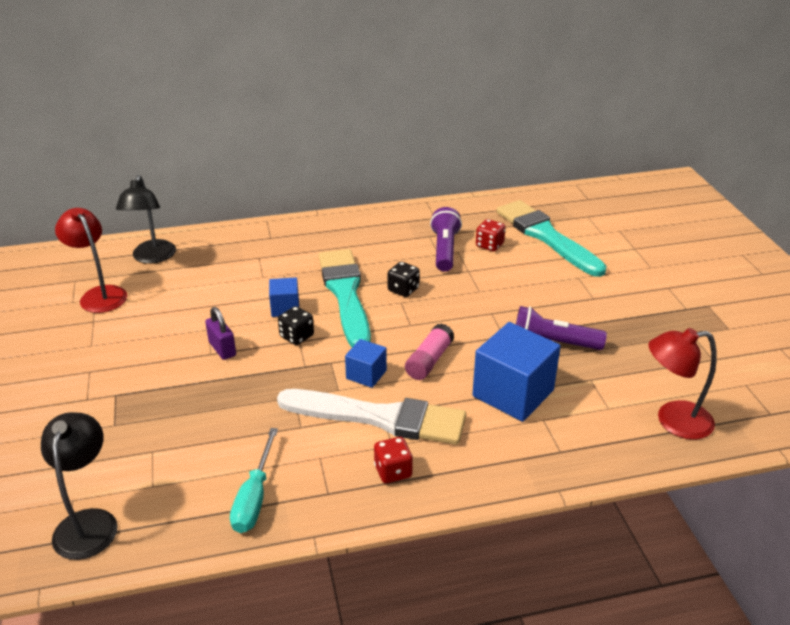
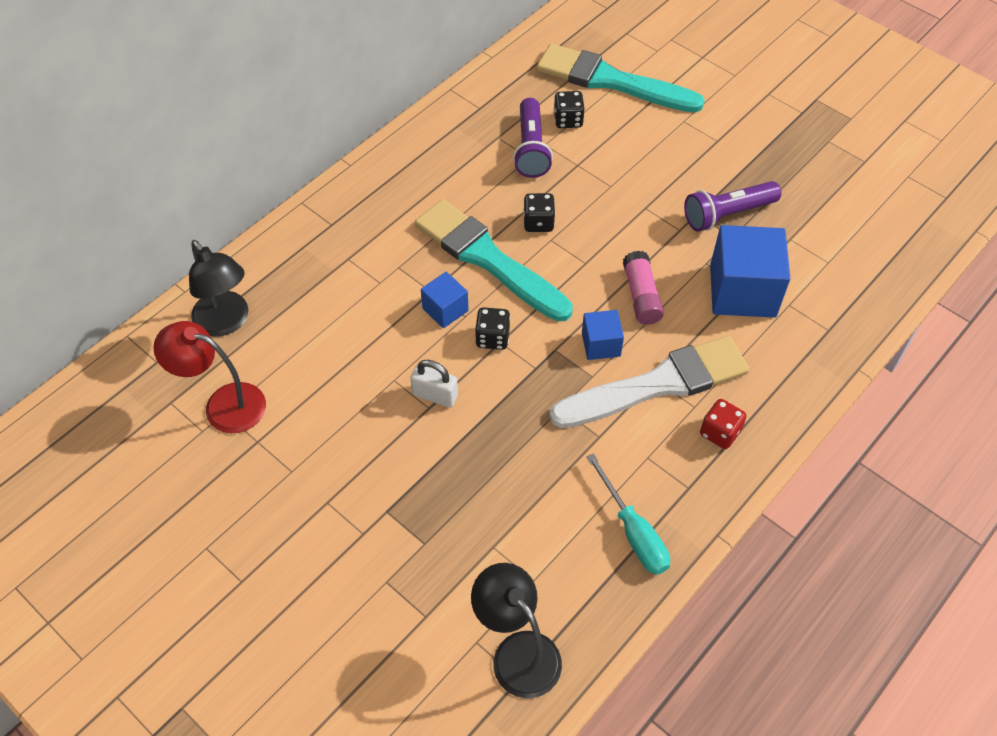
camera: 35 degrees left, 20 degrees up
purple padlock [205,307,236,360] -> white padlock [410,360,458,408]
purple flashlight [430,207,462,272] -> purple flashlight turned 150 degrees counterclockwise [513,98,553,178]
red dice [476,219,506,251] -> black dice [554,91,585,128]
red lamp [649,328,717,440] -> none

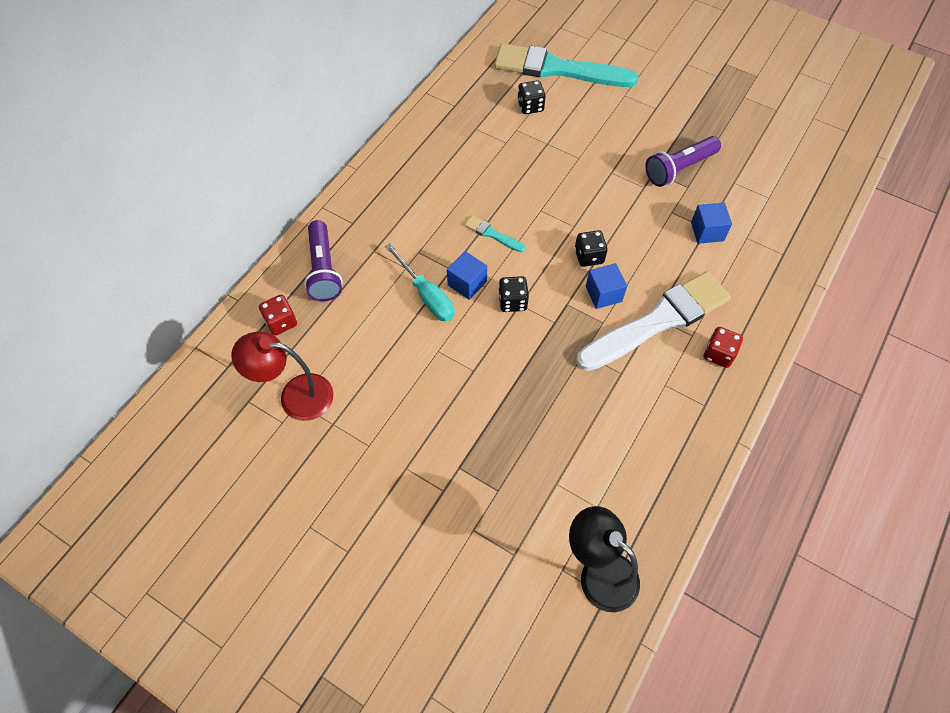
camera: 10 degrees left, 5 degrees up
black lamp [189,240,248,336] -> red dice [259,295,297,336]
white padlock [410,360,458,408] -> none
turquoise brush [415,199,573,322] -> turquoise brush [464,215,525,252], size x0.41
purple flashlight [513,98,553,178] -> purple flashlight moved to [304,220,343,301]
black dice [523,193,555,232] -> black dice moved to [575,230,608,267]
turquoise screwdriver [586,453,670,575] -> turquoise screwdriver moved to [385,244,455,321]
pink glue stick [623,251,664,325] -> none
blue cube [710,225,790,318] -> blue cube [691,203,732,244], size x0.52

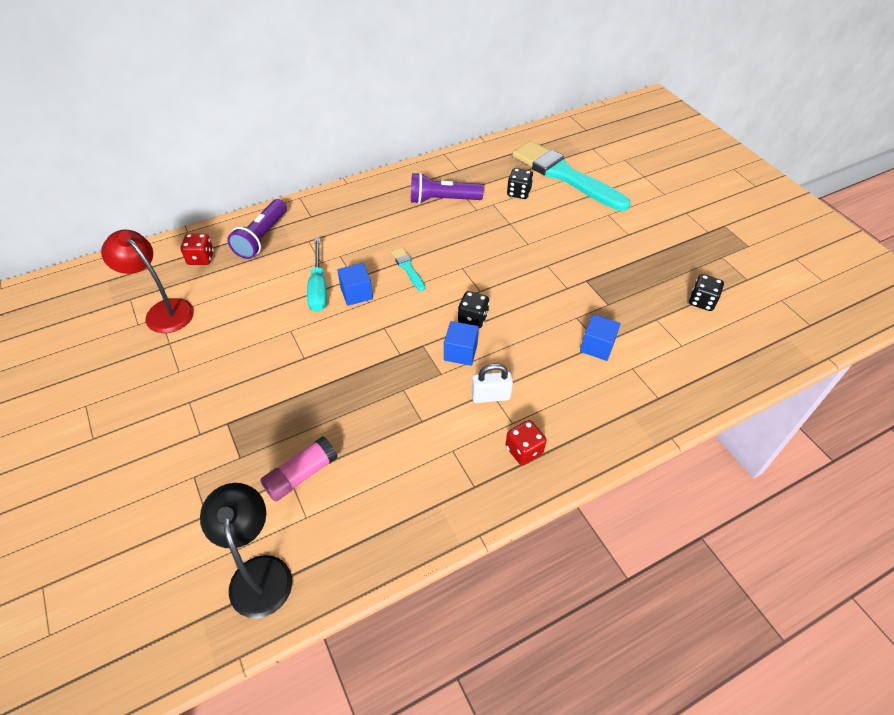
camera: 30 degrees right, 10 degrees down
black dice [498,276,529,312] -> black dice moved to [689,274,724,311]
white brush [576,271,731,371] -> white padlock [471,363,513,403]
purple flashlight [645,136,721,187] -> purple flashlight moved to [411,172,484,204]
none -> pink glue stick [260,436,338,502]

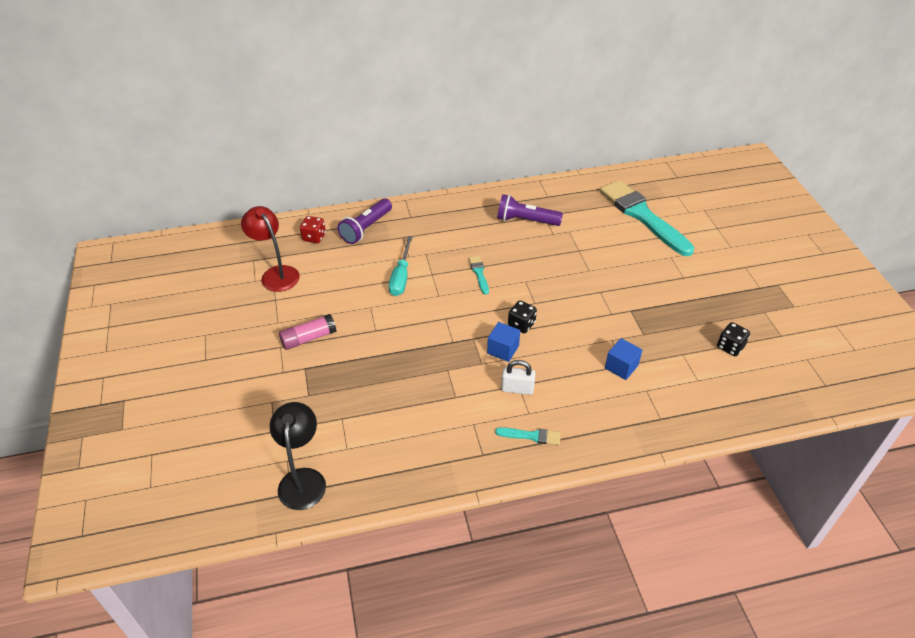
camera: 15 degrees right, 5 degrees down
pink glue stick [260,436,338,502] -> pink glue stick moved to [279,314,336,350]
blue cube [337,263,373,306] -> none
red dice [505,420,547,465] -> turquoise brush [495,427,561,445]
black dice [507,168,533,199] -> none

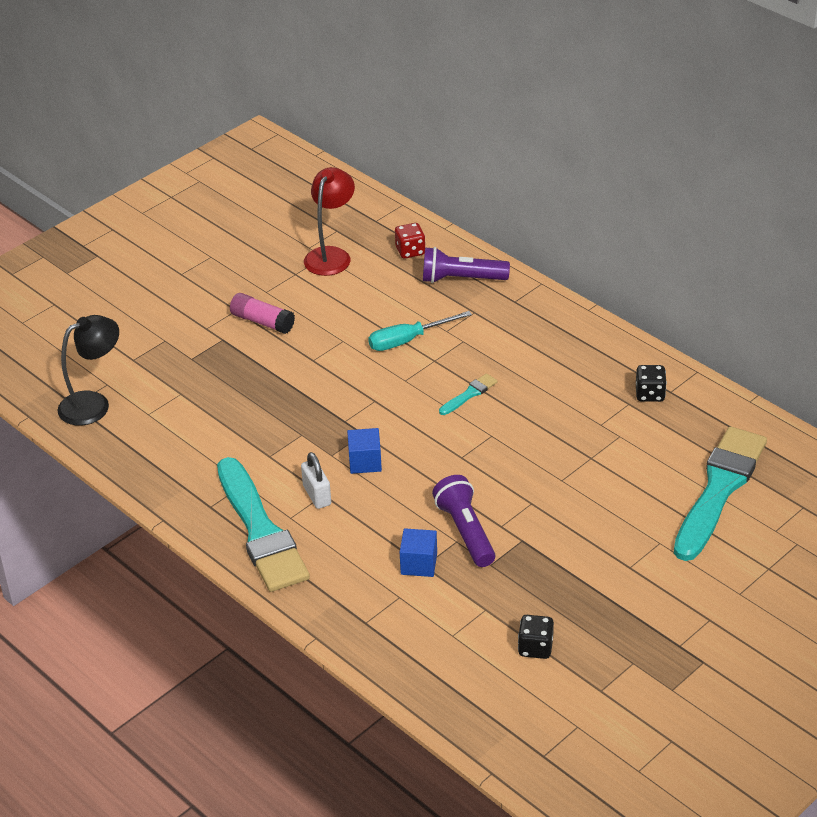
camera: 60 degrees right, 5 degrees down
turquoise brush [495,427,561,445] -> turquoise brush [217,457,310,592], size x2.45
purple flashlight [497,194,563,226] -> purple flashlight moved to [432,475,495,567]
black dice [508,301,537,333] -> black dice moved to [636,365,667,402]

